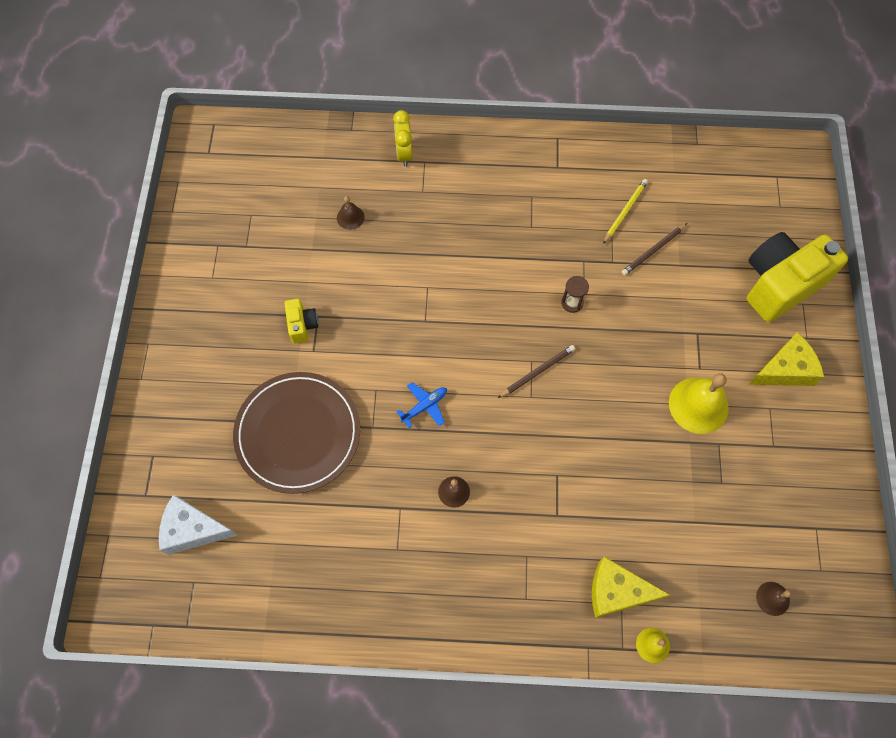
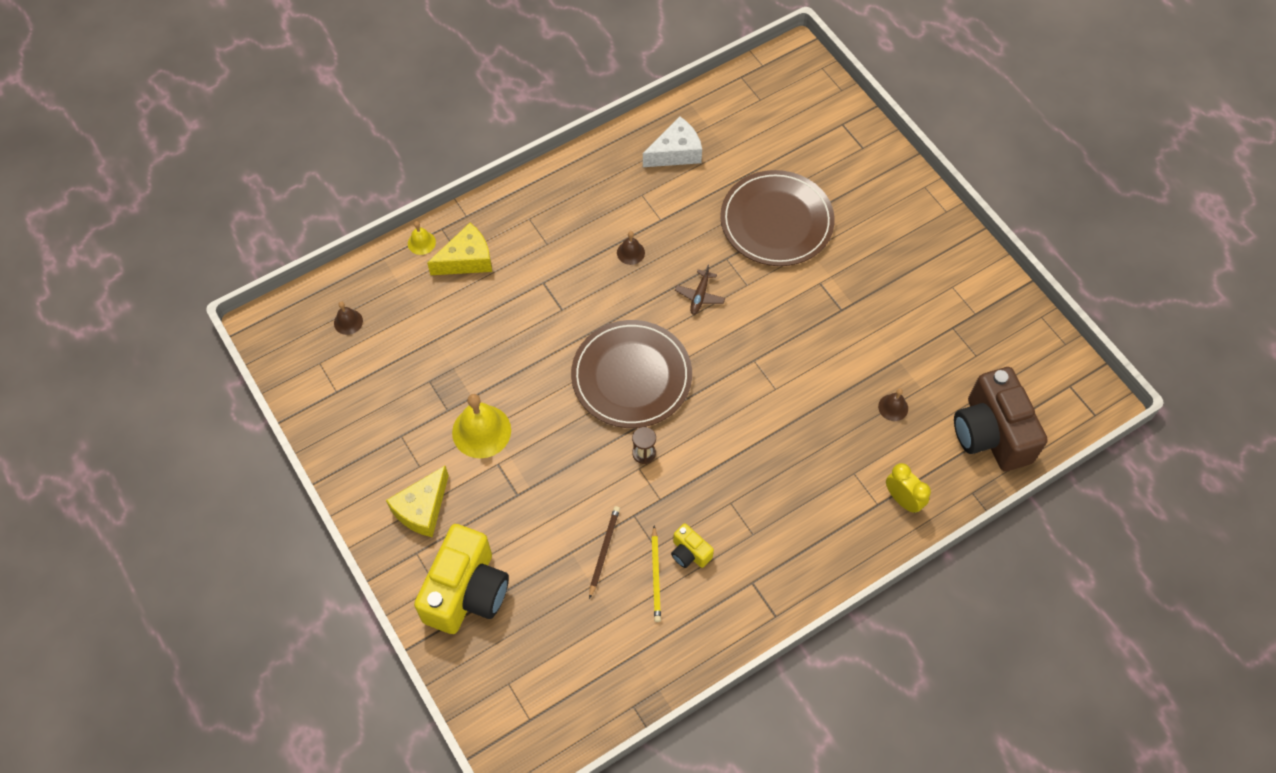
camera: 145 degrees right, 5 degrees down
white cheese [159,495,237,555] -> white cheese moved to [643,116,702,167]
yellow camera [285,299,318,344] -> yellow camera moved to [671,523,714,568]
blue plane [397,382,447,428] -> brown plane [675,265,725,315]
brown pencil [498,345,575,398] -> brown plate [571,320,692,428]
none -> brown camera [954,367,1048,472]

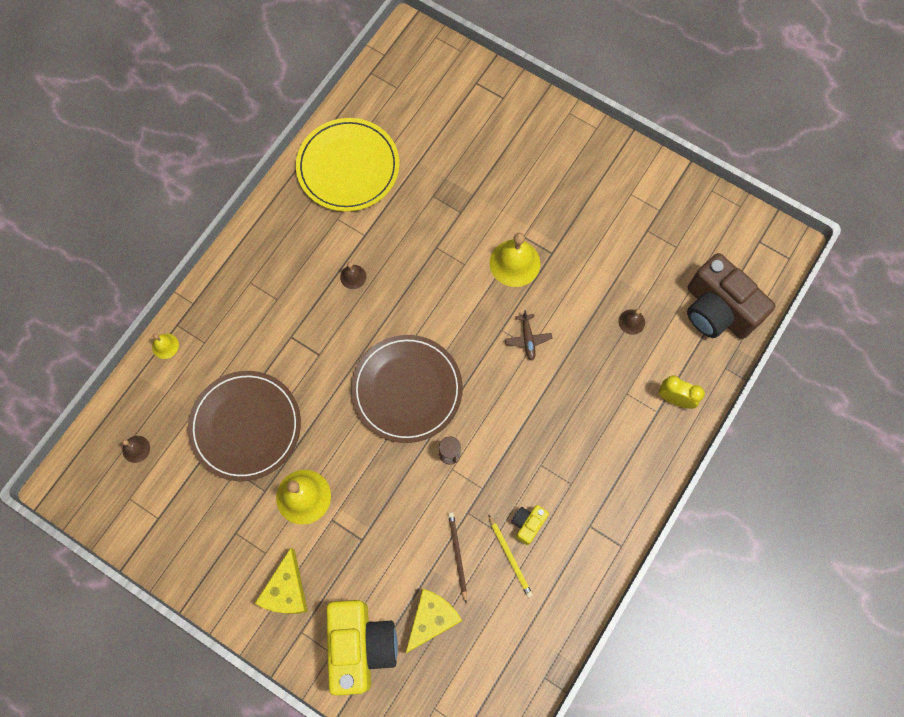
camera: 25 degrees left, 10 degrees up
yellow cheese [427,223,492,275] -> yellow cheese moved to [406,589,462,653]
white cheese [643,116,702,167] -> yellow plate [296,118,399,212]
yellow camera [671,523,714,568] -> yellow camera turned 105 degrees clockwise [511,505,549,545]
brown plane [675,265,725,315] -> brown plane moved to [505,310,552,361]
brown plate [720,170,835,266] -> brown plate moved to [188,371,301,481]
none -> yellow bell [490,233,540,287]

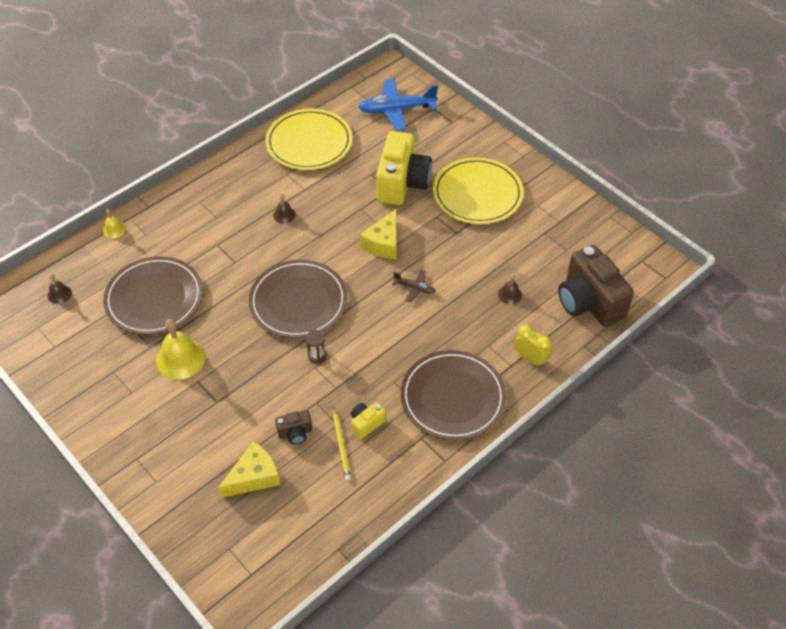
camera: 15 degrees right, 20 degrees down
yellow cheese [255,548,308,614] -> yellow cheese moved to [360,208,397,259]
yellow camera [326,600,398,696] -> yellow camera moved to [376,131,432,205]
brown pencil [448,512,467,603] -> brown camera [275,410,312,445]
yellow bell [490,233,540,287] -> none
brown plane [505,310,552,361] -> brown plane turned 75 degrees counterclockwise [392,270,435,302]
none -> blue plane [358,78,438,131]
none -> brown plate [401,350,506,440]
none -> yellow plate [433,157,524,224]

